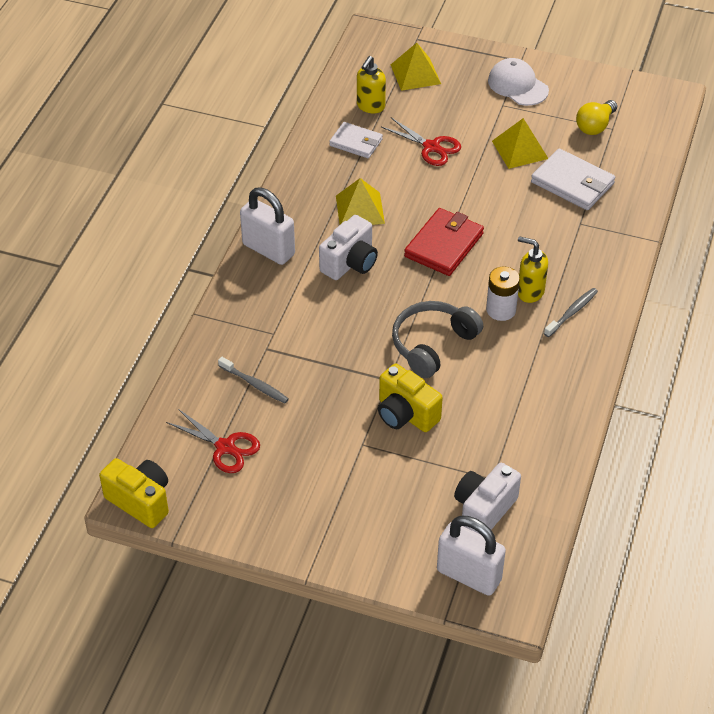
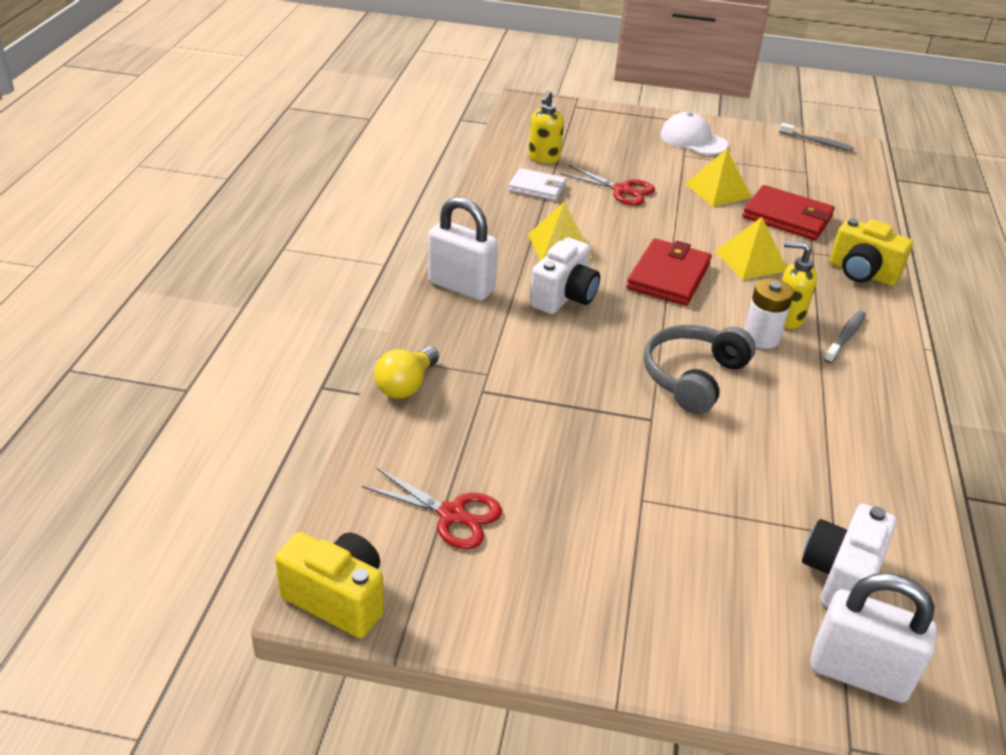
camera: 10 degrees left, 10 degrees down
grey toothbrush [218,357,289,403] -> grey toothbrush moved to [779,123,854,152]
yellow camera [378,363,443,432] -> yellow camera moved to [829,218,913,286]
yellow pyramid [391,43,441,91] -> yellow pyramid moved to [715,217,787,280]
white wallet [531,148,615,210] -> red wallet [743,185,835,240]
yellow light bulb [576,100,617,135] -> yellow light bulb moved to [374,347,439,399]

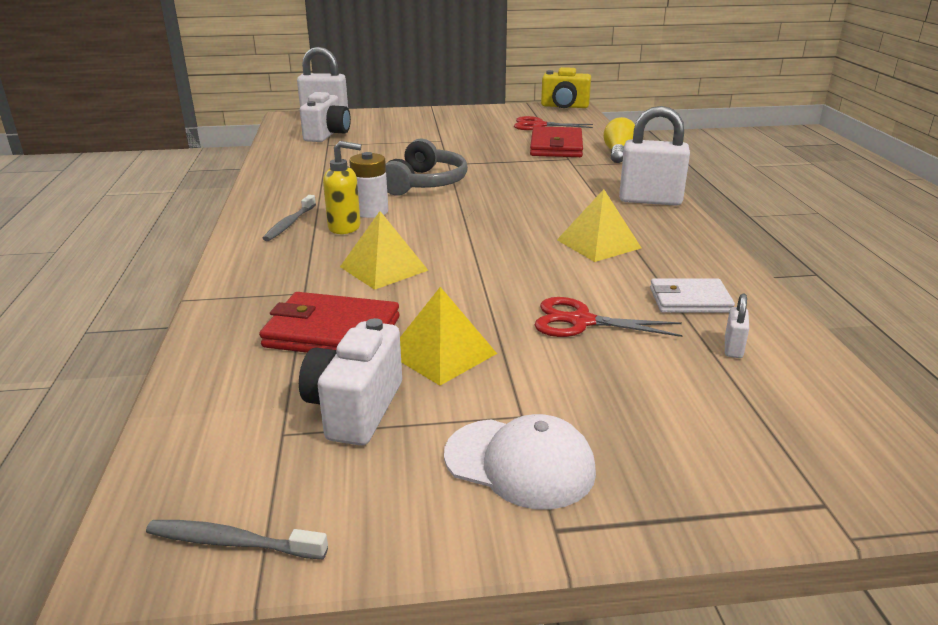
camera: 165 degrees right, 10 degrees down
yellow soap dispenser [528,91,564,163] -> white padlock [725,294,749,358]
white camera [529,238,600,314] -> white camera moved to [299,318,402,446]
red wallet [627,238,712,306] -> red wallet moved to [530,126,583,157]
yellow camera [829,218,913,286] -> none

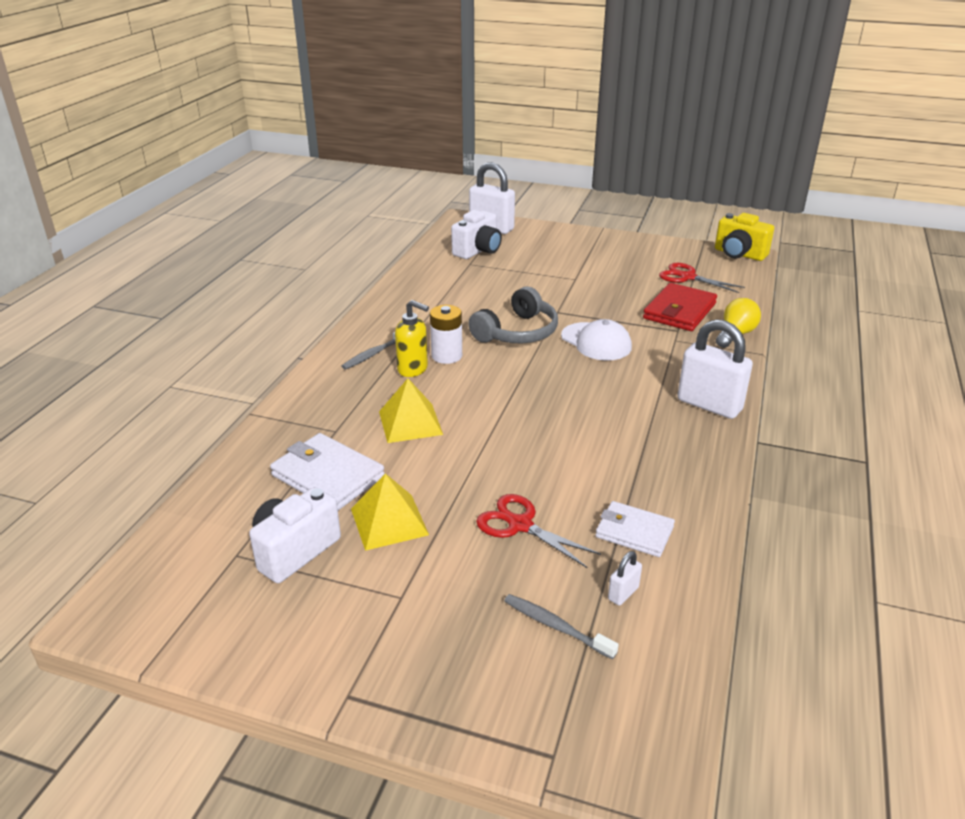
camera: 25 degrees right, 5 degrees up
grey toothbrush [146,520,328,559] -> grey toothbrush moved to [504,594,619,660]
red wallet [259,292,399,353] -> white wallet [270,433,385,510]
white cap [444,414,596,510] -> white cap moved to [561,319,632,361]
yellow pyramid [557,189,641,262] -> none

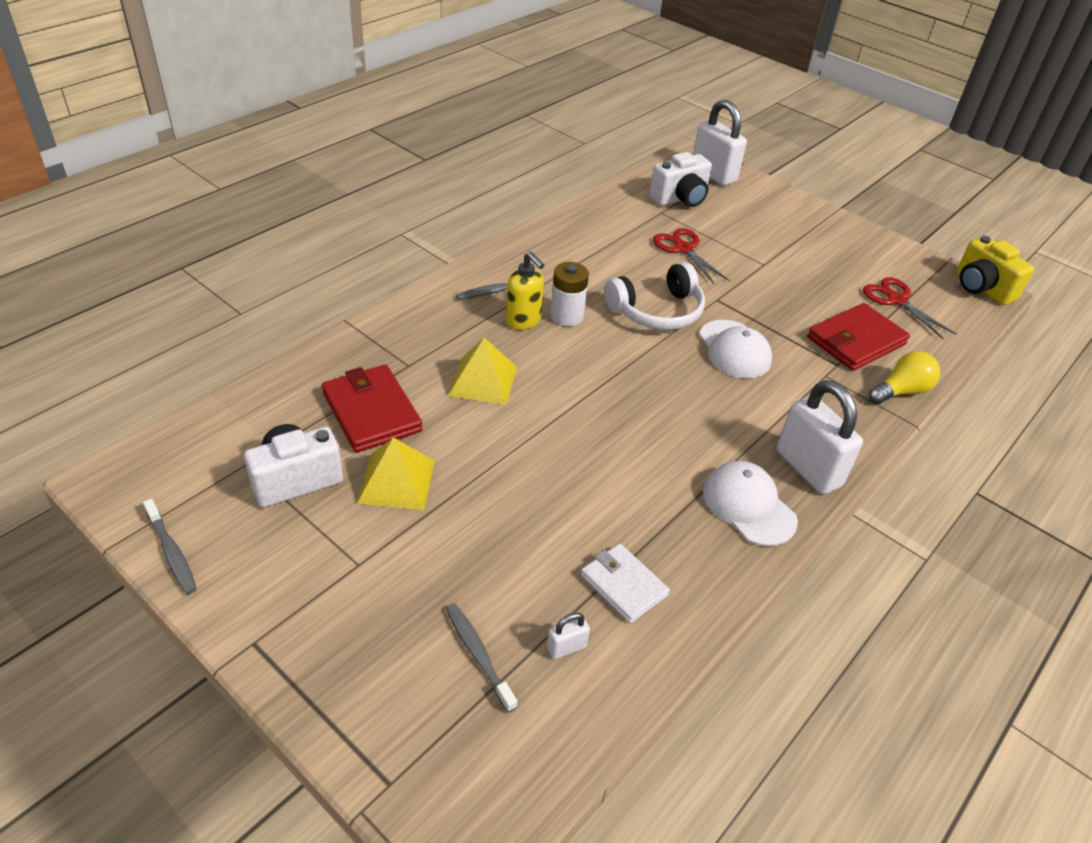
camera: 20 degrees right, 10 degrees up
white wallet [270,433,385,510] -> red wallet [322,365,423,453]
grey headphones [468,286,558,343] -> white headphones [605,262,705,330]
red scissors [476,494,601,568] -> red scissors moved to [653,228,730,284]
none -> grey toothbrush [143,499,197,594]
none -> white cap [703,461,798,546]

